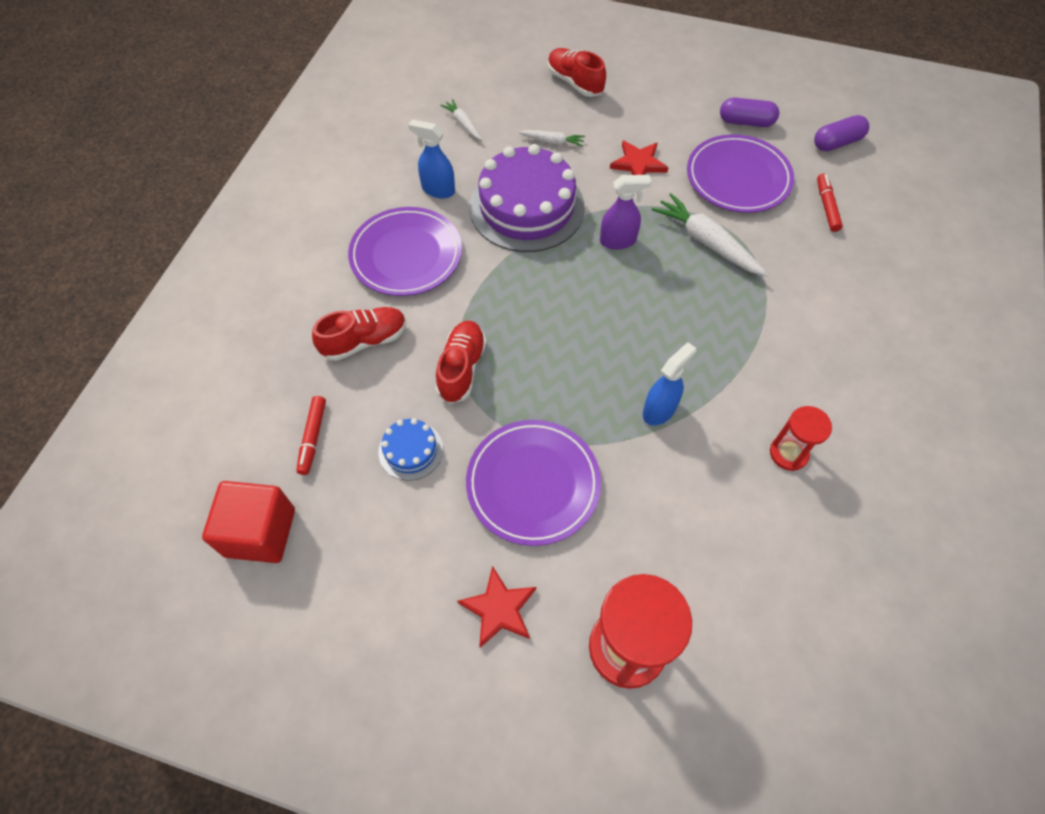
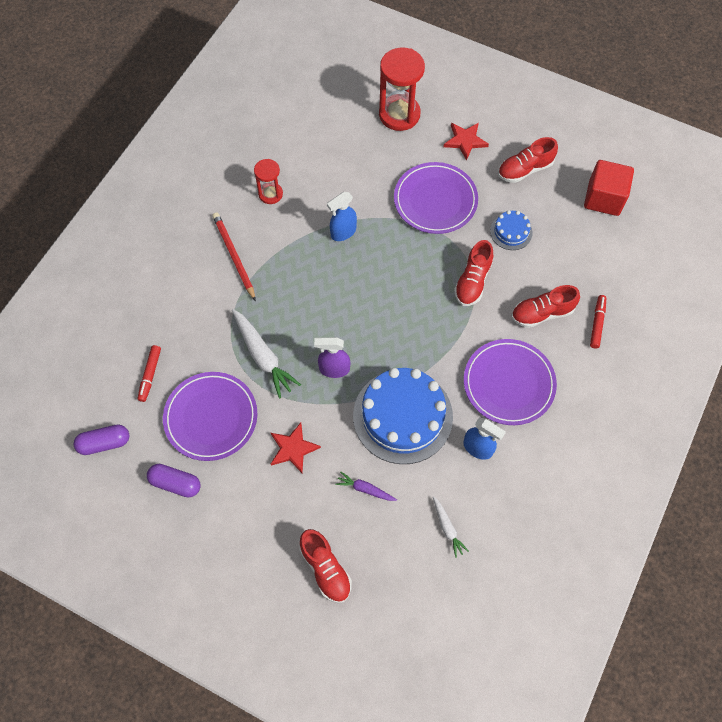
camera: 170 degrees left, 5 degrees up
red marker [296,396,326,475] -> red marker moved to [590,295,606,349]
purple cake [469,144,585,252] -> blue cake [353,368,453,464]
white carrot [518,130,585,147] -> purple carrot [335,471,397,501]
none -> red pencil [212,212,256,301]
none -> red shoe [498,137,558,183]

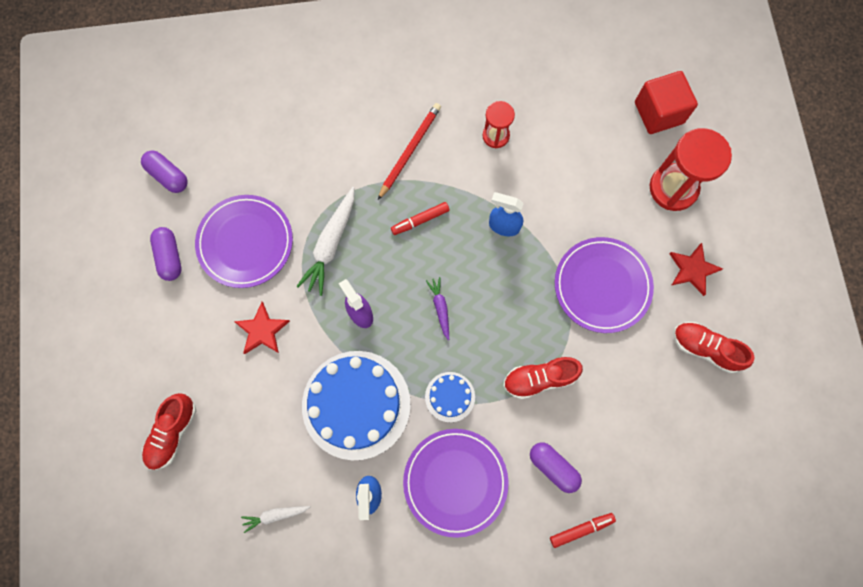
camera: 55 degrees right, 10 degrees up
red marker [137,345,161,402] -> red marker moved to [391,202,450,235]
purple carrot [335,471,397,501] -> purple carrot moved to [426,277,449,340]
white carrot [433,496,469,558] -> white carrot turned 45 degrees clockwise [241,506,310,533]
blue cake [490,210,533,250] -> blue cake moved to [425,372,475,422]
red shoe [511,285,580,328] -> purple capsule [530,442,582,493]
red cube [584,160,634,216] -> red cube moved to [635,71,698,134]

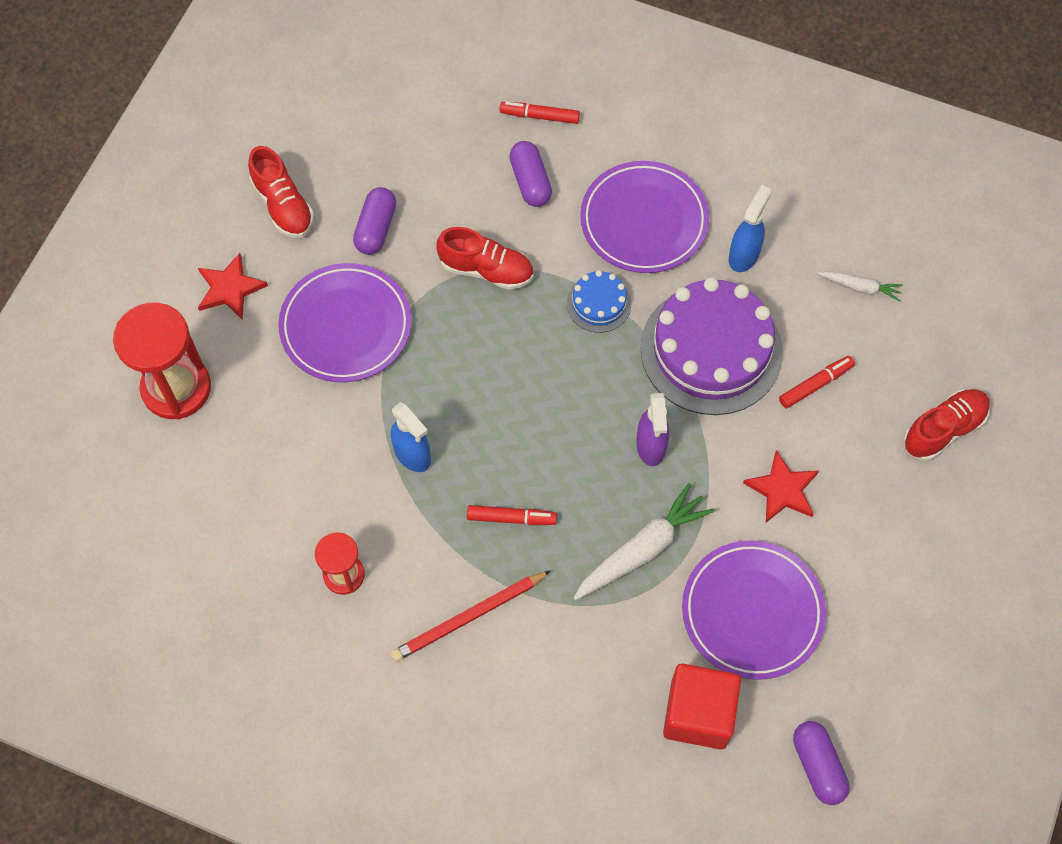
camera: 150 degrees left, 10 degrees down
purple capsule [150,227,182,281] -> purple capsule moved to [353,187,396,255]
blue cake [302,351,411,460] -> purple cake [640,277,783,415]
purple carrot [426,277,449,340] -> none
red cube [635,71,698,134] -> red cube moved to [663,664,741,749]
none -> red marker [779,356,855,409]

